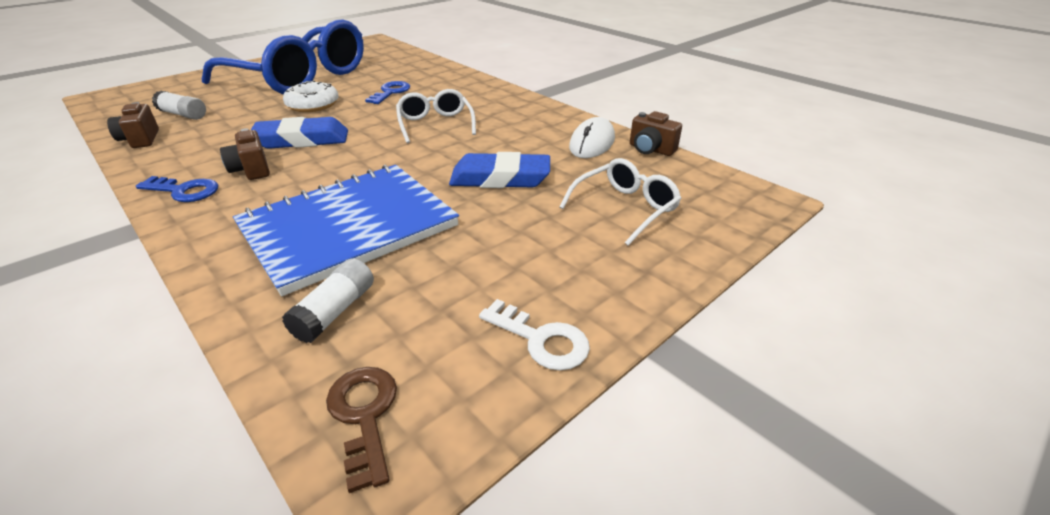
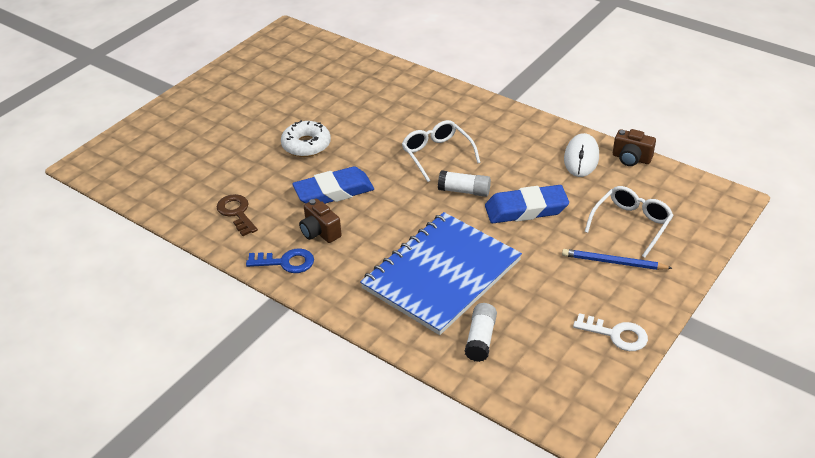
camera: 10 degrees left, 5 degrees up
brown camera [107,102,159,148] -> none
white glue stick [152,90,206,120] -> white glue stick moved to [438,170,491,197]
blue glasses [202,19,364,94] -> none
brown key [326,367,397,493] -> brown key moved to [216,194,258,236]
blue key [365,81,410,104] -> none
none -> blue pencil [562,249,672,270]

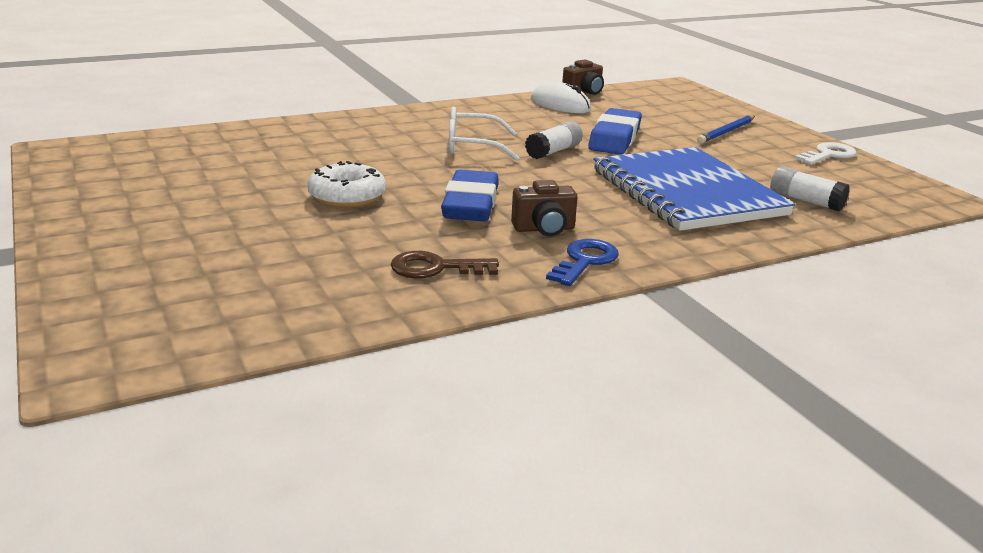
camera: 65 degrees left, 15 degrees down
white glasses [585,186,674,258] -> none

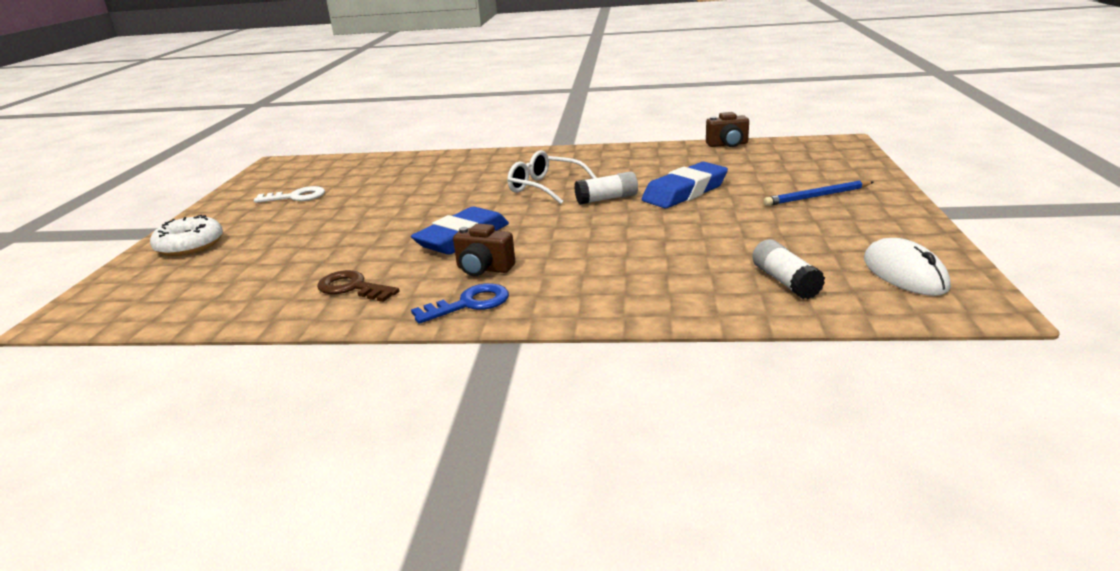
camera: 35 degrees right, 0 degrees up
white donut [307,161,386,208] -> white donut moved to [150,215,223,256]
white mouse [531,82,591,113] -> white mouse moved to [864,238,951,296]
blue notebook [593,147,795,231] -> none
white key [795,142,857,165] -> white key moved to [254,186,325,203]

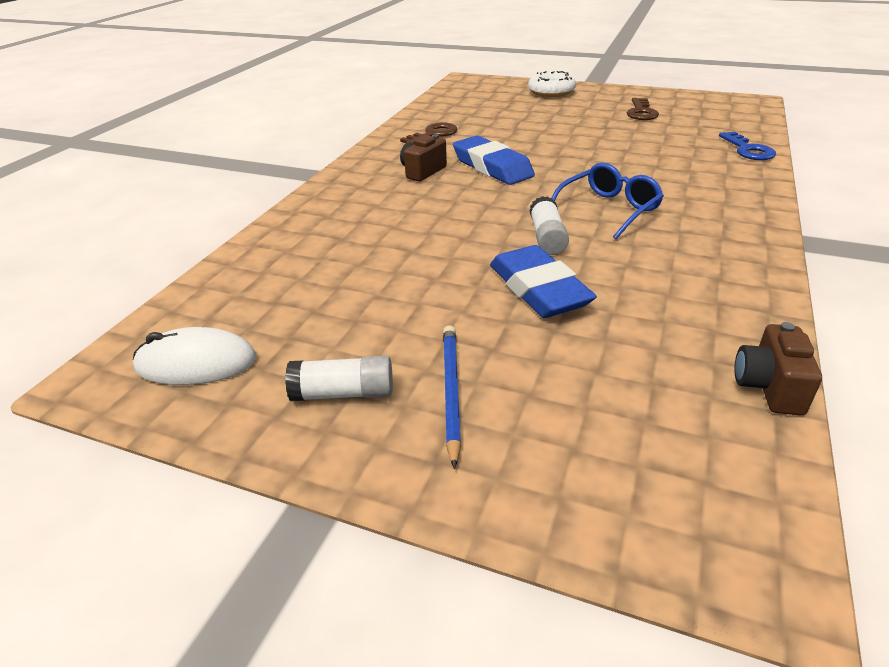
camera: 105 degrees right, 10 degrees up
white key [254,186,325,203] -> brown key [627,98,659,120]
blue key [411,283,509,324] -> blue key moved to [719,131,776,160]
white glasses [507,150,597,204] -> blue glasses [552,163,664,239]
white glue stick [752,239,825,299] -> white glue stick moved to [285,356,393,401]

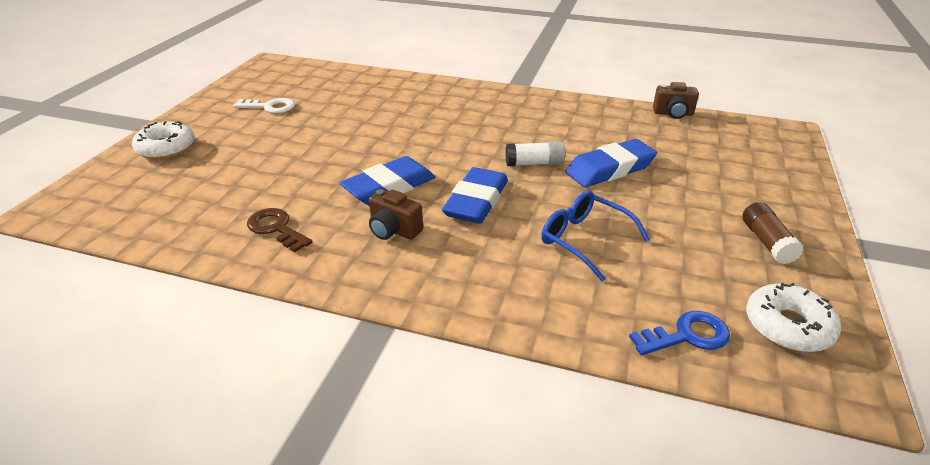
camera: 95 degrees left, 0 degrees up
white mouse [133,327,256,385] -> white donut [746,282,841,352]
white glue stick [285,356,393,401] -> brown glue stick [742,202,804,264]
blue pencil [443,325,461,469] -> none
blue glasses [552,163,664,239] -> blue glasses moved to [541,191,650,282]
brown key [627,98,659,120] -> white key [233,98,295,113]
blue key [719,131,776,160] -> blue key moved to [629,311,730,355]
none -> blue eraser [442,167,508,224]

